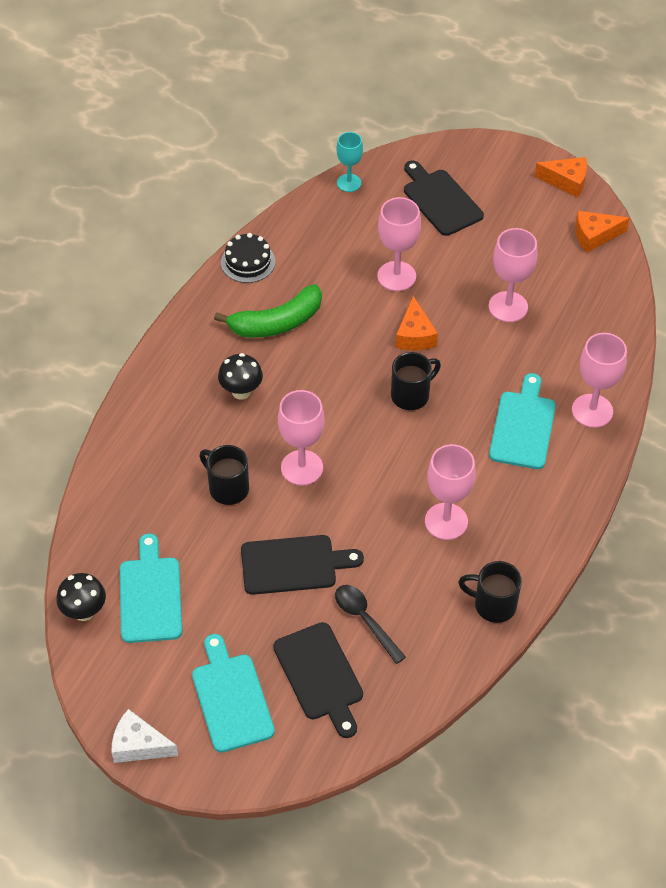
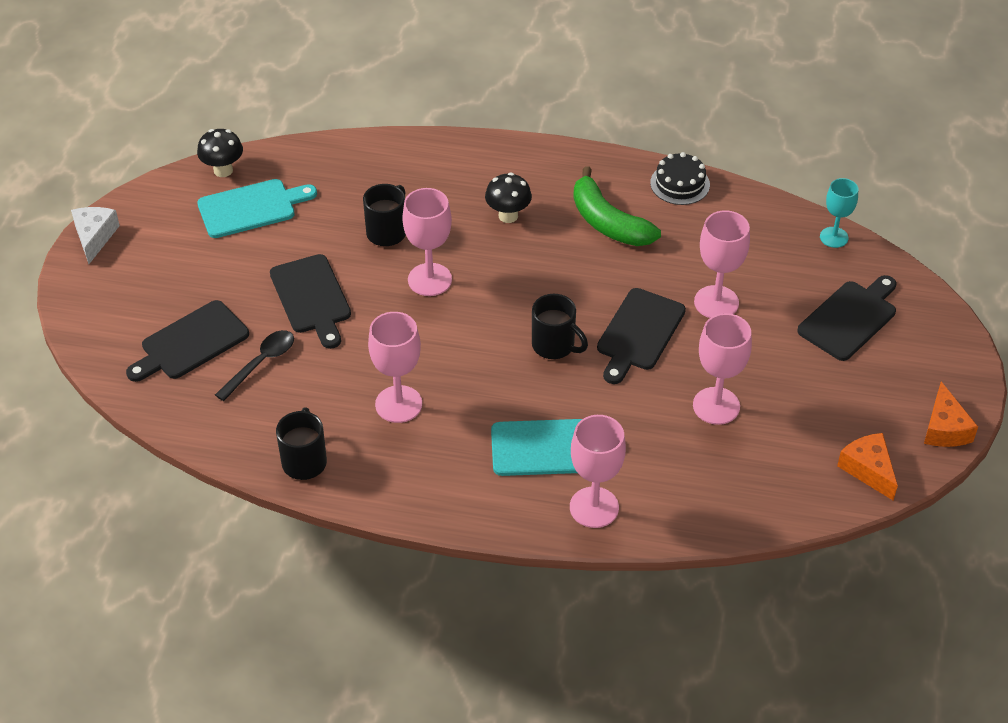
camera: 75 degrees right, 5 degrees down
turquoise cutting board [192,634,275,753] -> none
orange cheese [395,296,438,350] -> black cutting board [597,288,686,384]

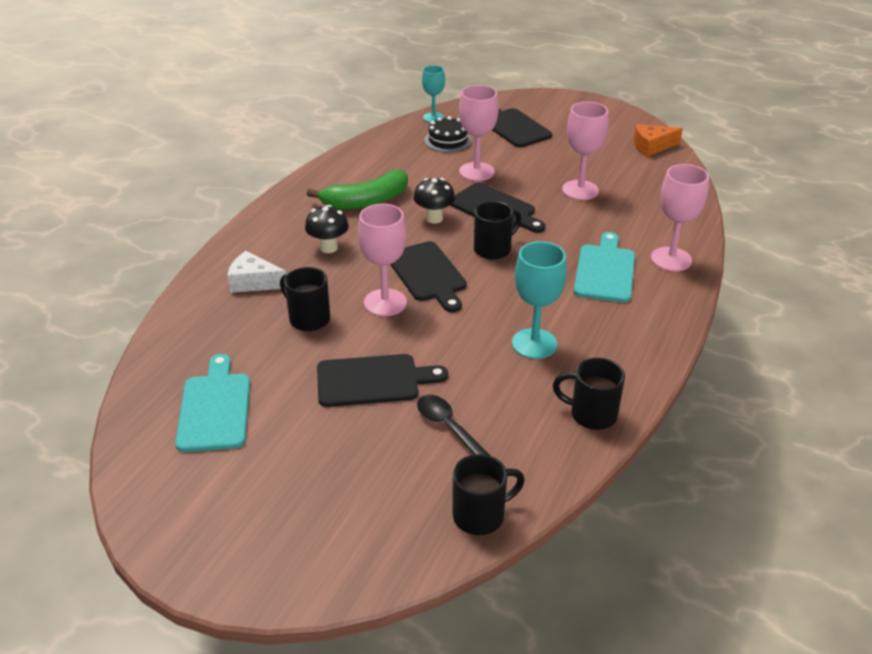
camera: 75 degrees left, 10 degrees down
white cheese [71,207,120,264] -> white cheese moved to [227,251,286,293]
black cutting board [126,300,249,382] -> black cutting board moved to [390,241,467,312]
black mushroom [197,129,243,177] -> black mushroom moved to [413,178,455,224]
pink goblet [368,312,422,423] -> turquoise goblet [512,241,567,359]
black cake [650,152,710,205] -> black cake moved to [424,116,472,153]
orange cheese [924,382,978,447] -> none
none -> black mug [453,454,525,535]

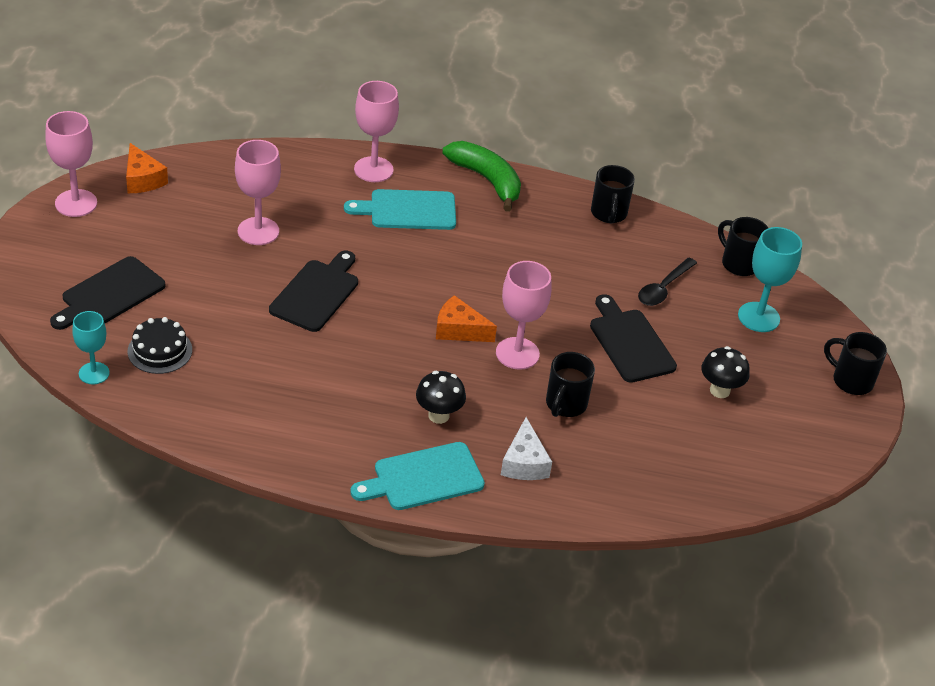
camera: 110 degrees left, 5 degrees up
turquoise cutting board [175,354,250,452] -> turquoise cutting board moved to [350,442,485,510]
green banana [306,170,408,210] -> green banana moved to [442,141,521,212]
black cutting board [390,241,467,312] -> orange cheese [436,295,497,342]
black mushroom [413,178,455,224] -> black mushroom moved to [701,346,750,398]
pink goblet [459,85,499,181] -> pink goblet moved to [45,111,97,217]
black mug [474,201,521,260] -> black mug moved to [824,332,887,395]
turquoise goblet [512,241,567,359] -> turquoise goblet moved to [738,227,802,332]

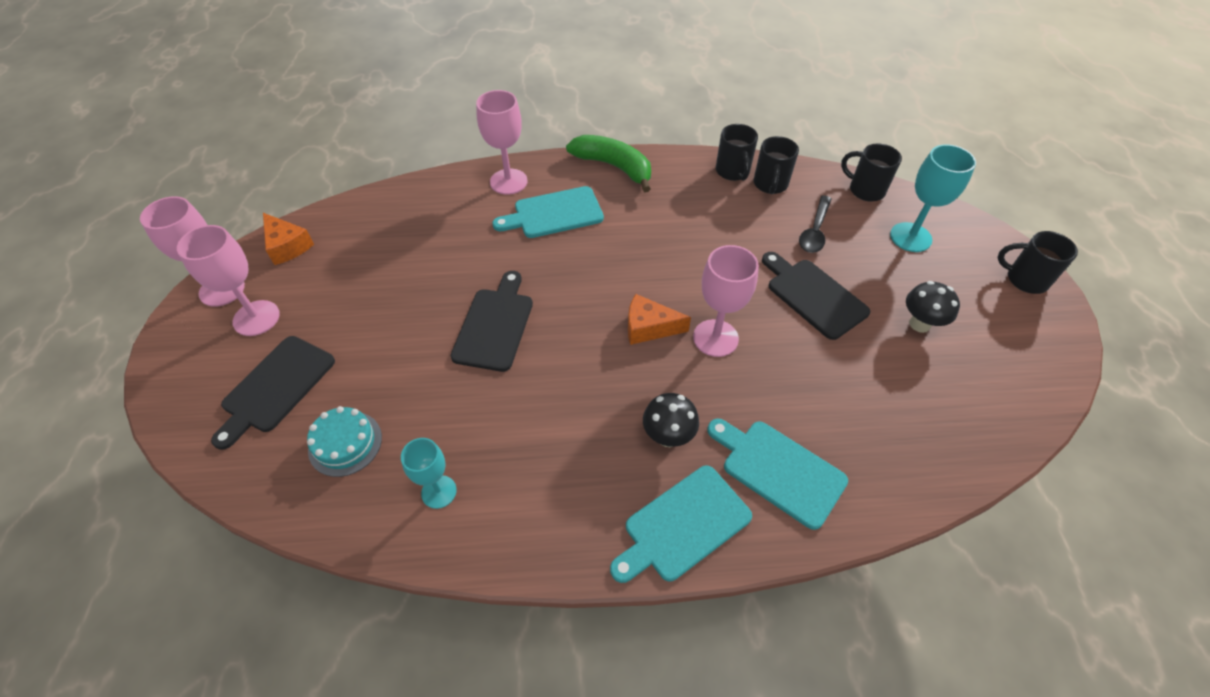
camera: 10 degrees left, 10 degrees up
turquoise goblet [72,311,110,384] -> turquoise goblet moved to [401,438,457,509]
black cake [128,317,192,374] -> turquoise cake [307,406,382,477]
pink goblet [235,140,281,245] -> pink goblet moved to [177,225,280,336]
white cheese [501,417,552,480] -> turquoise cutting board [707,419,848,530]
black mug [546,352,595,417] -> black mug moved to [754,136,799,194]

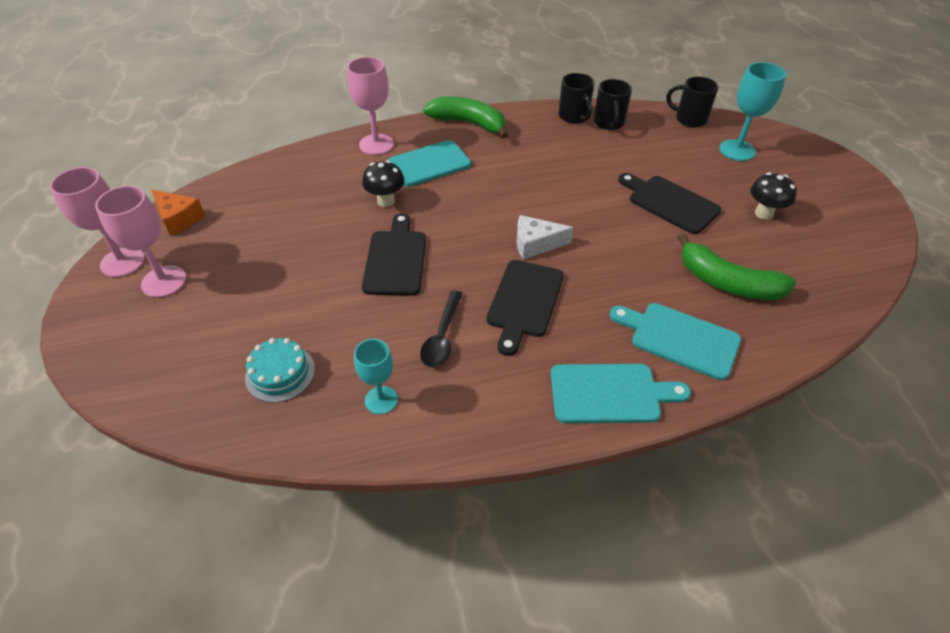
camera: 10 degrees left, 5 degrees down
black cutting board [211,336,335,450] -> black cutting board moved to [487,260,564,356]
turquoise cutting board [610,466,752,583] -> turquoise cutting board turned 135 degrees counterclockwise [551,364,691,423]
orange cheese [628,294,691,345] -> white cheese [517,215,574,259]
black mushroom [643,393,699,447] -> black mushroom moved to [362,160,405,207]
pink goblet [693,245,759,357] -> none
black spoon [799,195,832,253] -> black spoon moved to [420,290,463,367]
black mug [998,231,1078,294] -> none
none -> green banana [678,233,796,300]

